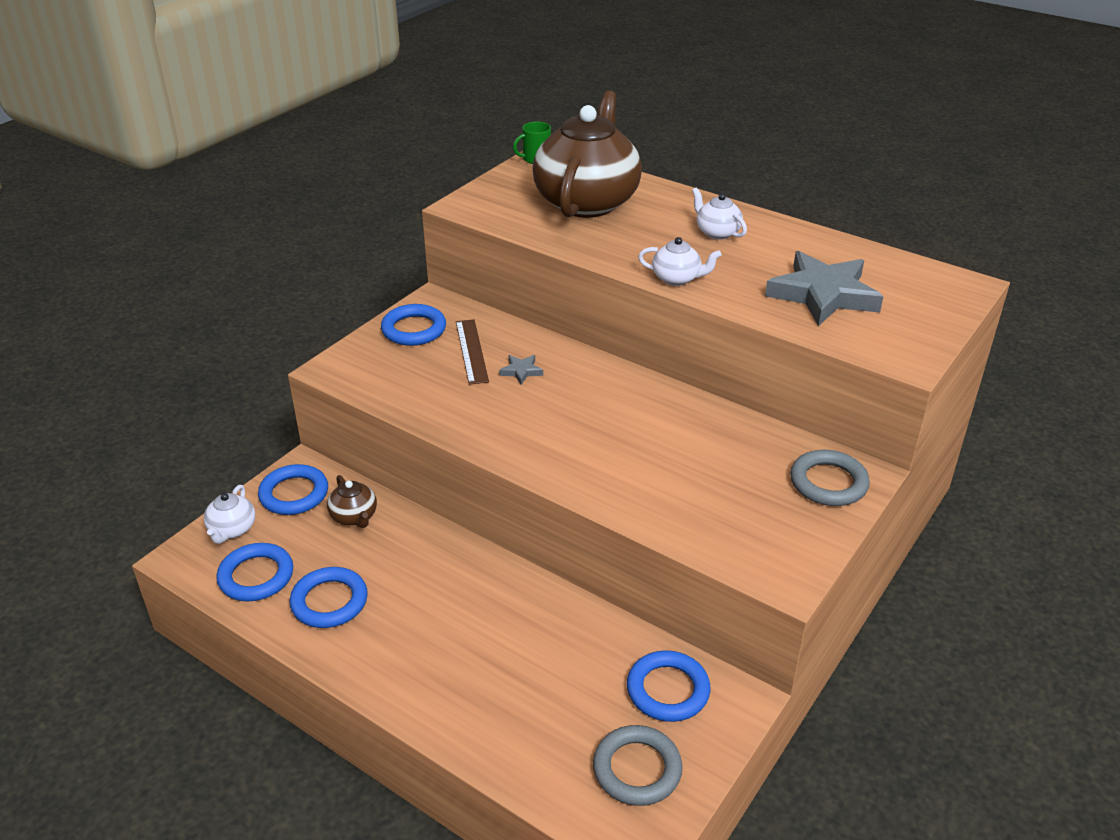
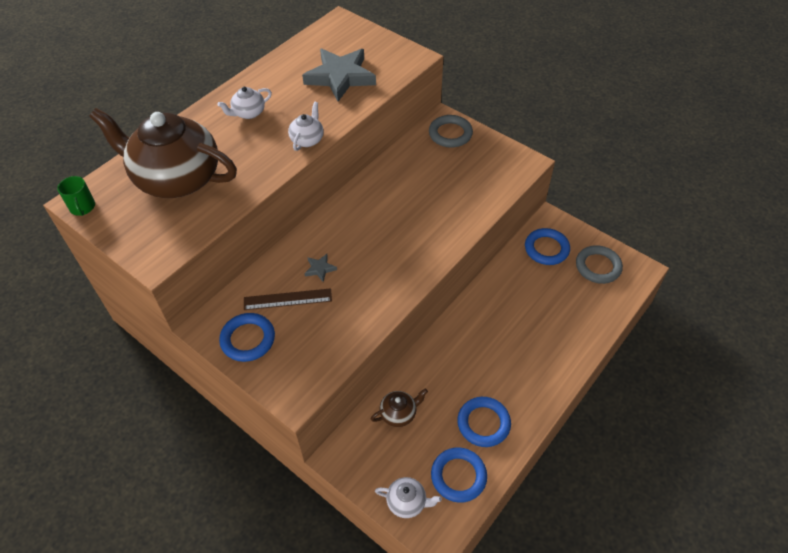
camera: 85 degrees left, 15 degrees up
blue ring [258,464,328,515] -> none

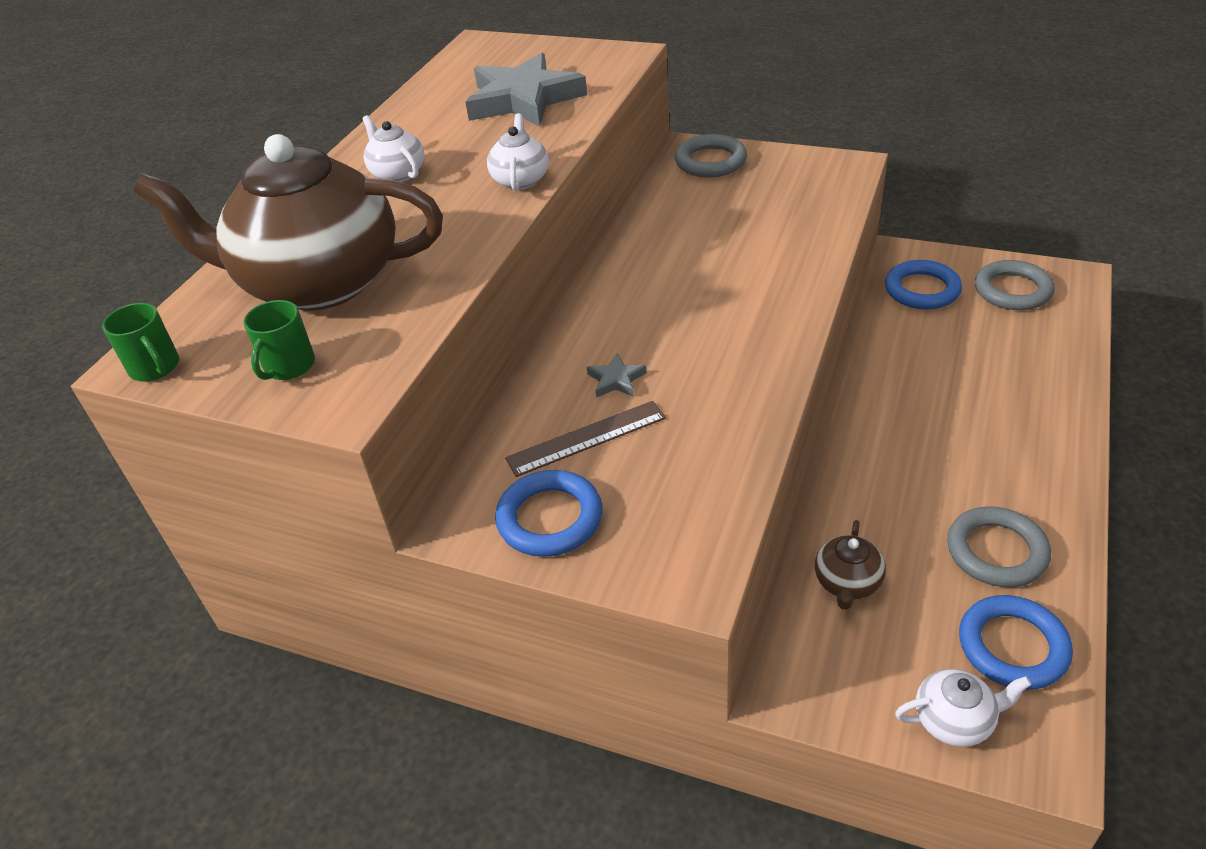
camera: 15 degrees left, 10 degrees down
white teapot [217,87,272,119] -> white teapot turned 105 degrees clockwise [362,115,424,182]
brown teapot [371,388,428,427] -> brown teapot turned 150 degrees clockwise [815,520,886,610]
blue ring [457,397,511,447] -> grey ring [947,506,1051,587]
none -> green mug [244,300,315,380]

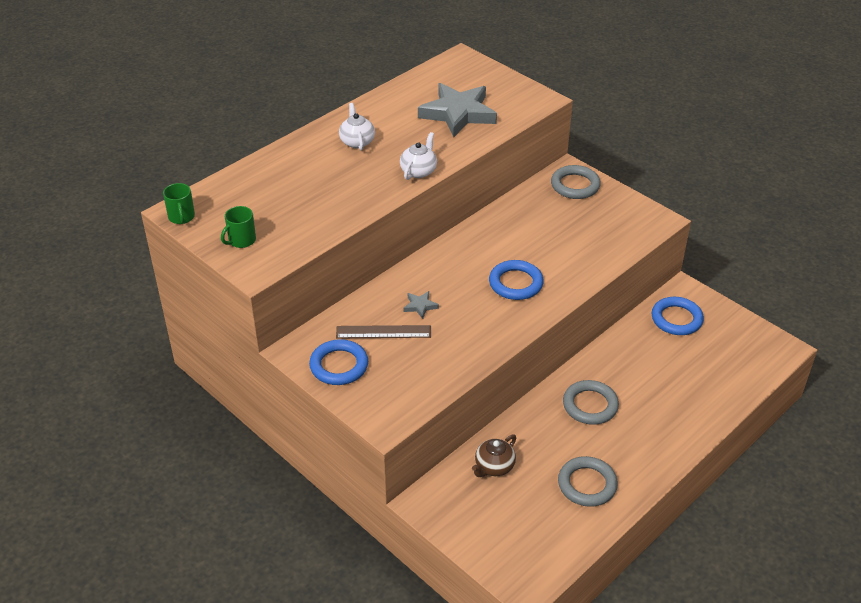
camera: 20 degrees right, 0 degrees up
brown teapot [134,134,443,311] -> none
white teapot [895,669,1031,747] -> none
blue ring [959,595,1073,689] -> blue ring moved to [489,260,544,300]
grey ring [975,260,1055,310] -> grey ring moved to [563,380,619,425]

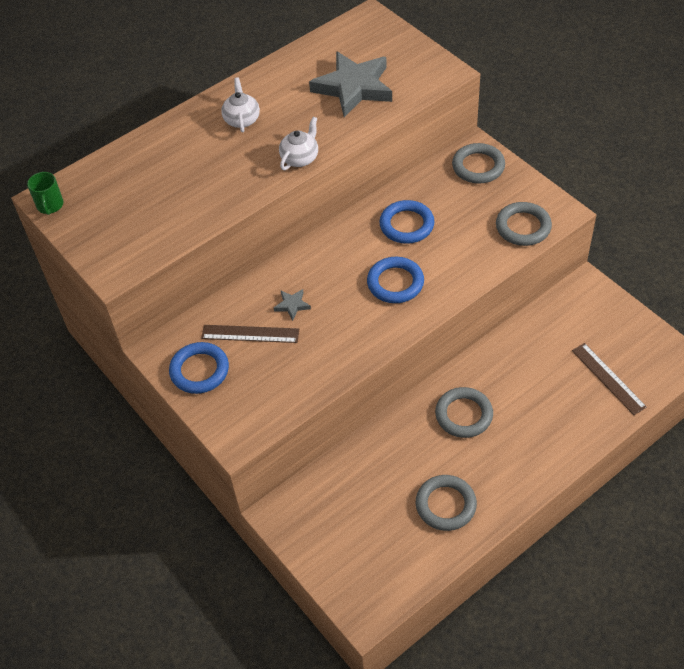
camera: 10 degrees right, 10 degrees up
green mug [221,206,256,248] -> none
brown teapot [472,434,516,477] -> none
blue ring [652,297,704,335] -> blue ring moved to [379,200,435,244]
none -> grey ring [496,202,552,246]
none -> brown ruler [572,343,647,415]

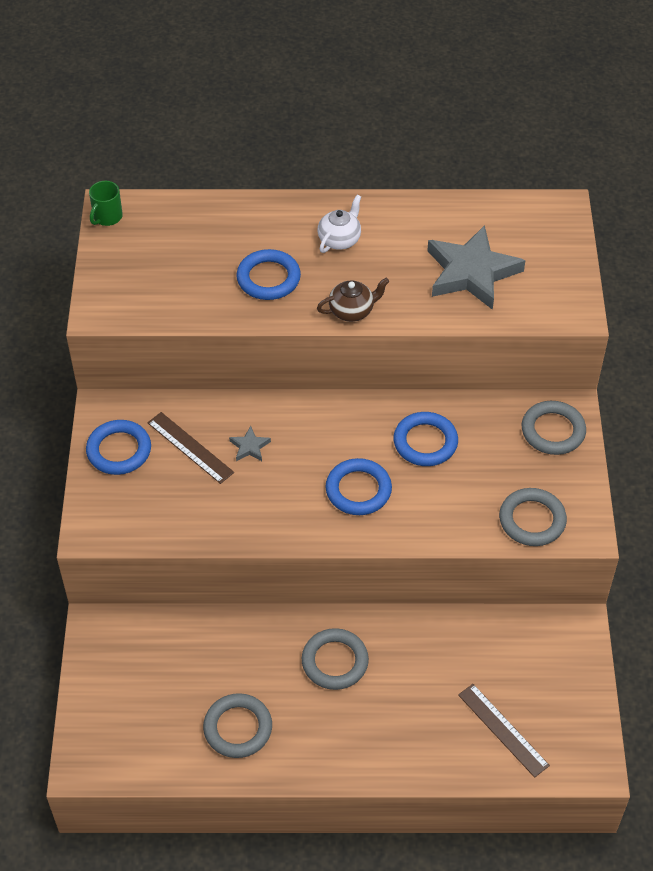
camera: 35 degrees right, 0 degrees up
white teapot [279,117,318,170] -> brown teapot [317,278,389,322]
brown ruler [572,343,647,415] -> brown ruler turned 45 degrees counterclockwise [458,684,550,778]
none -> blue ring [236,249,301,300]

